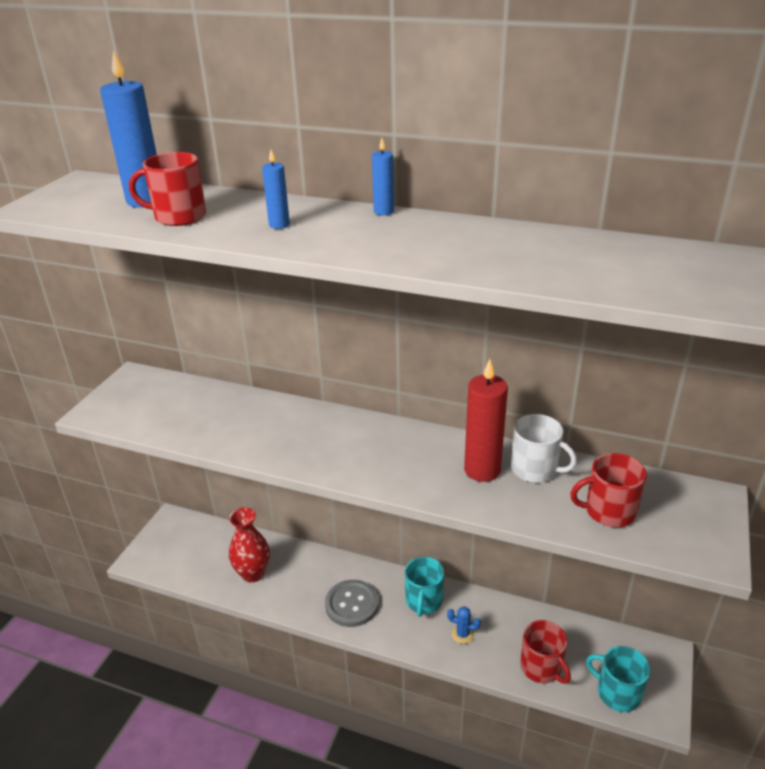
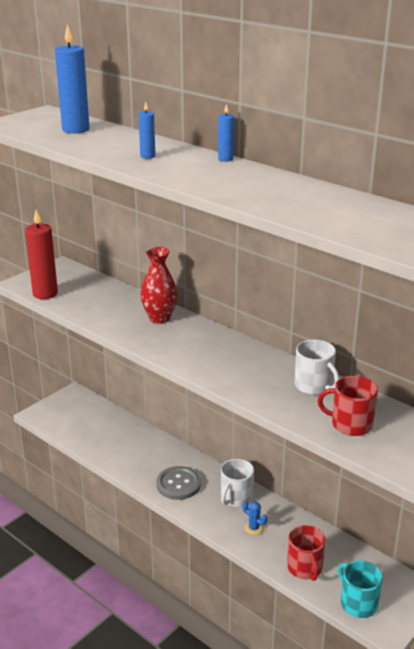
camera: 20 degrees right, 5 degrees down
red mug [129,152,206,226] -> none
red vase [229,508,270,583] -> red vase moved to [140,247,178,324]
turquoise mug [405,557,444,617] -> white mug [221,459,254,507]
red candle [464,359,508,482] -> red candle moved to [25,210,58,299]

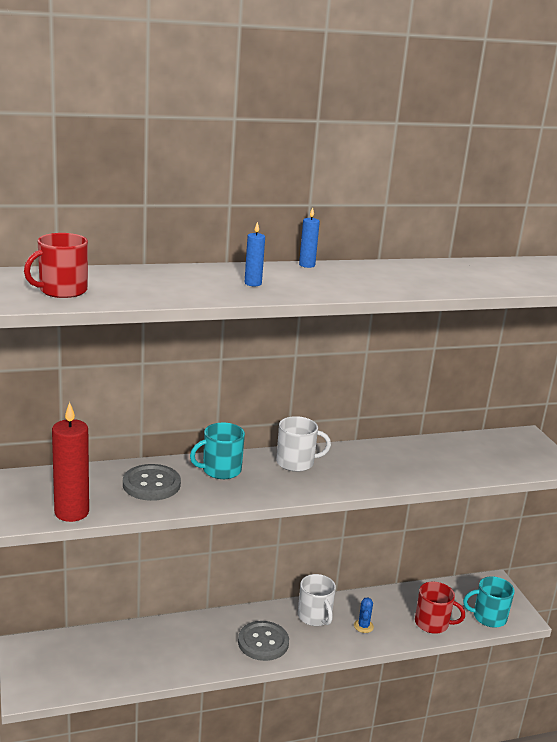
camera: 60 degrees left, 5 degrees down
blue candle [55,24,90,134] -> none
red vase [140,247,178,324] -> turquoise mug [190,423,245,479]
blue cactus [243,501,267,535] -> blue cactus turned 60 degrees counterclockwise [354,597,374,633]
white mug [295,340,339,395] -> white mug moved to [276,416,331,472]
red mug [318,376,378,436] -> red mug moved to [24,233,88,298]
none -> grey button [123,464,181,501]

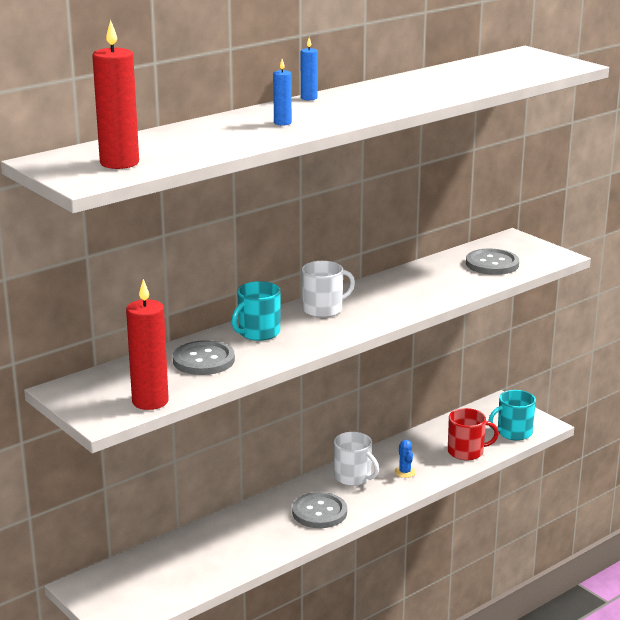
camera: 20 degrees left, 0 degrees up
red mug [24,233,88,298] -> red candle [92,20,139,169]
none -> grey button [466,248,519,275]

